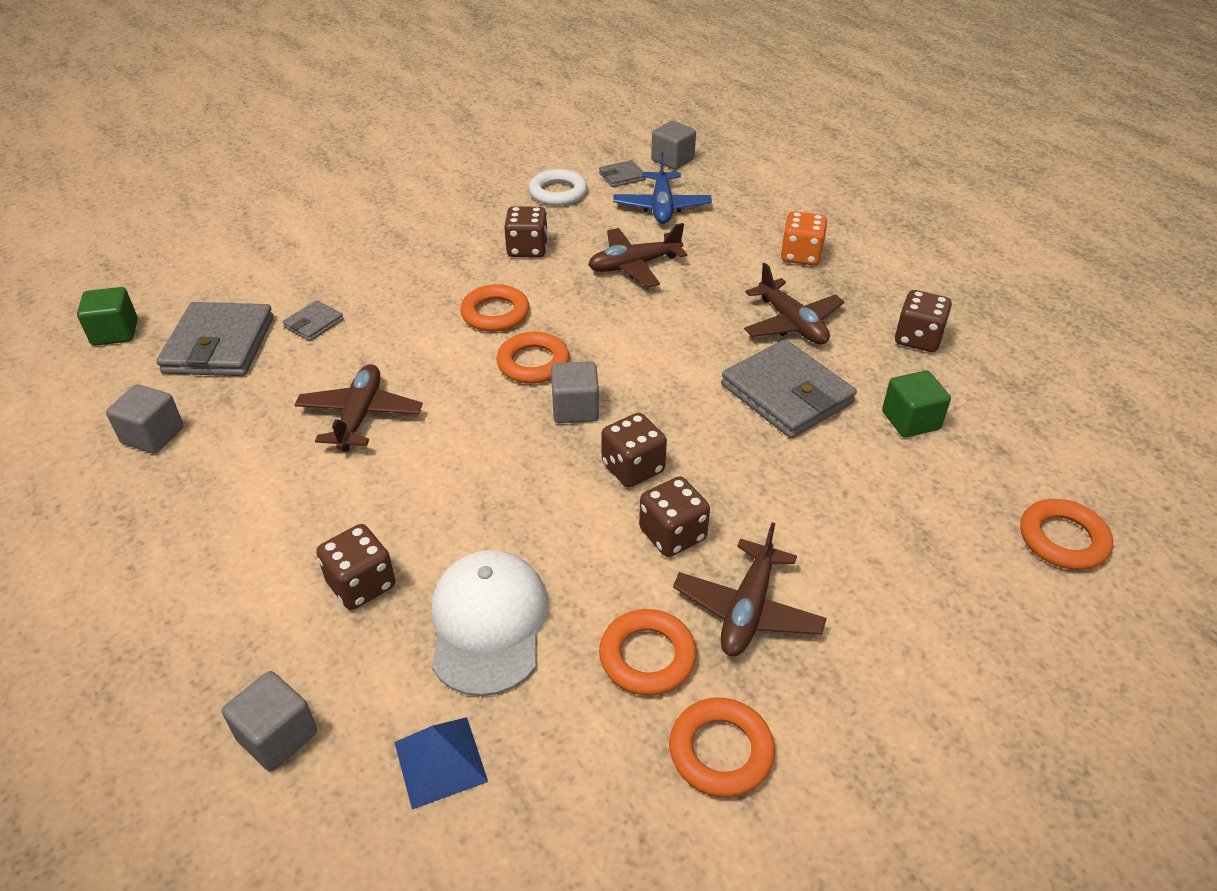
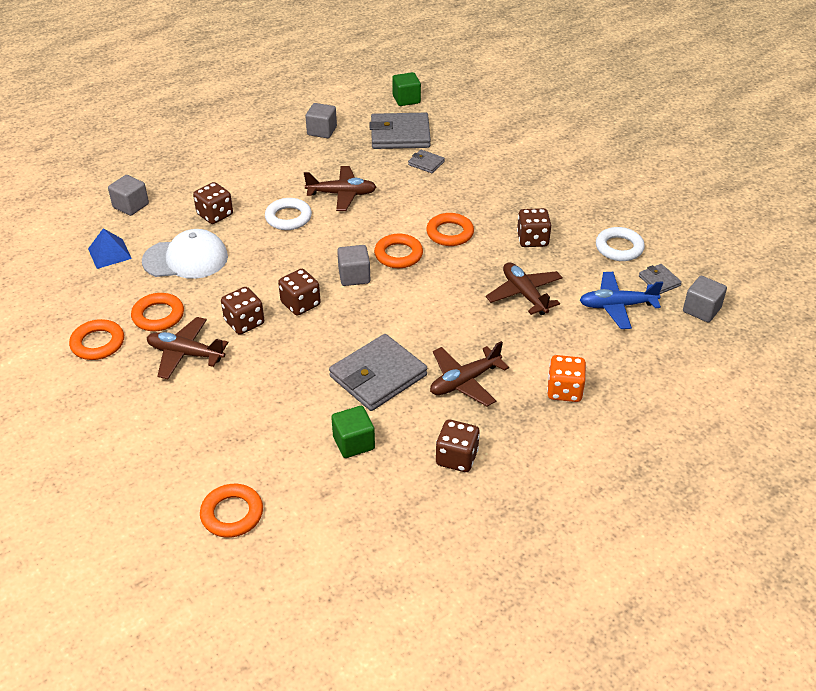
camera: 85 degrees right, 0 degrees up
none -> white ring [265,198,312,230]

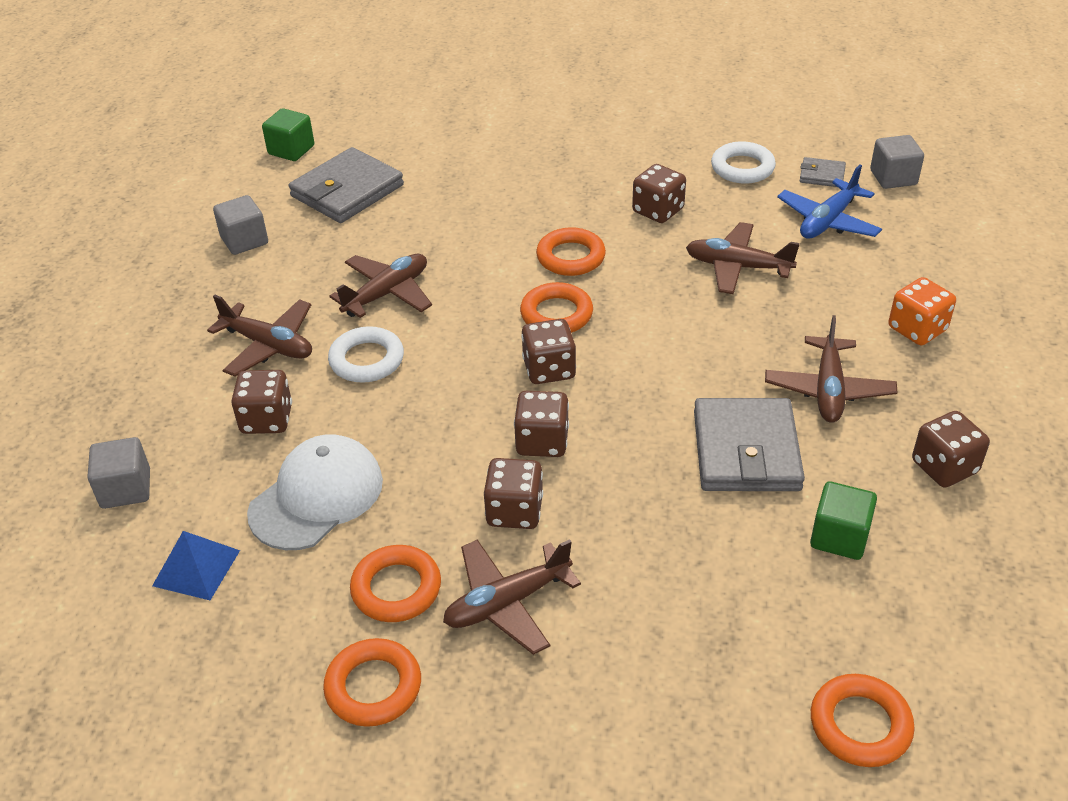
camera: 45 degrees left, 0 degrees up
grey cube [337,245,370,286] -> brown dice [521,319,576,384]
grey wallet [408,150,445,173] -> none
none -> brown plane [207,295,312,377]

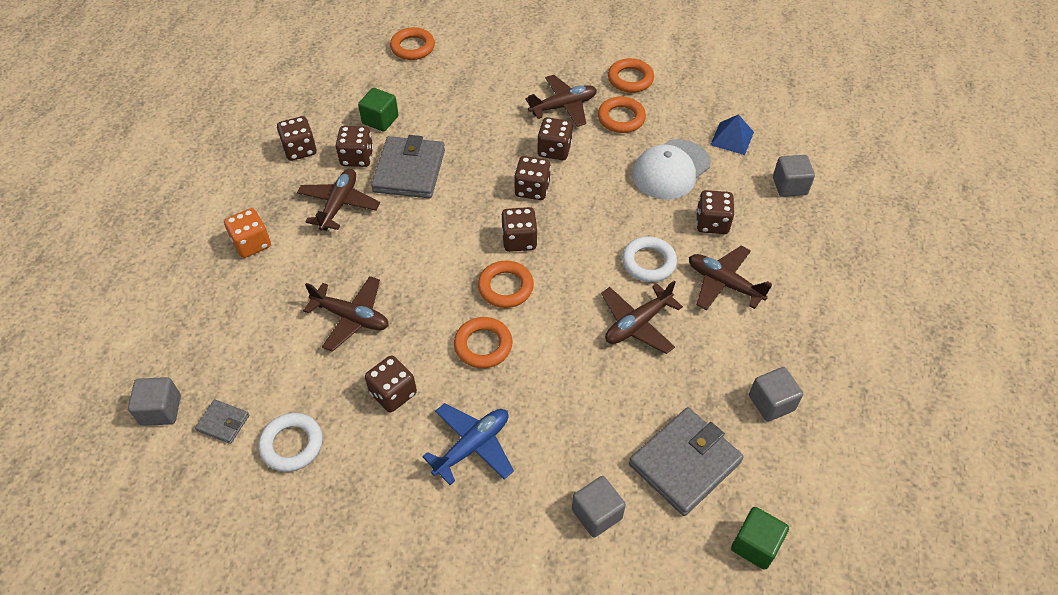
camera: 175 degrees left, 10 degrees up
blue plane [777,164,882,239] -> blue plane moved to [422,403,514,485]
none -> brown dice [336,126,373,167]
none -> grey cube [572,476,626,538]

